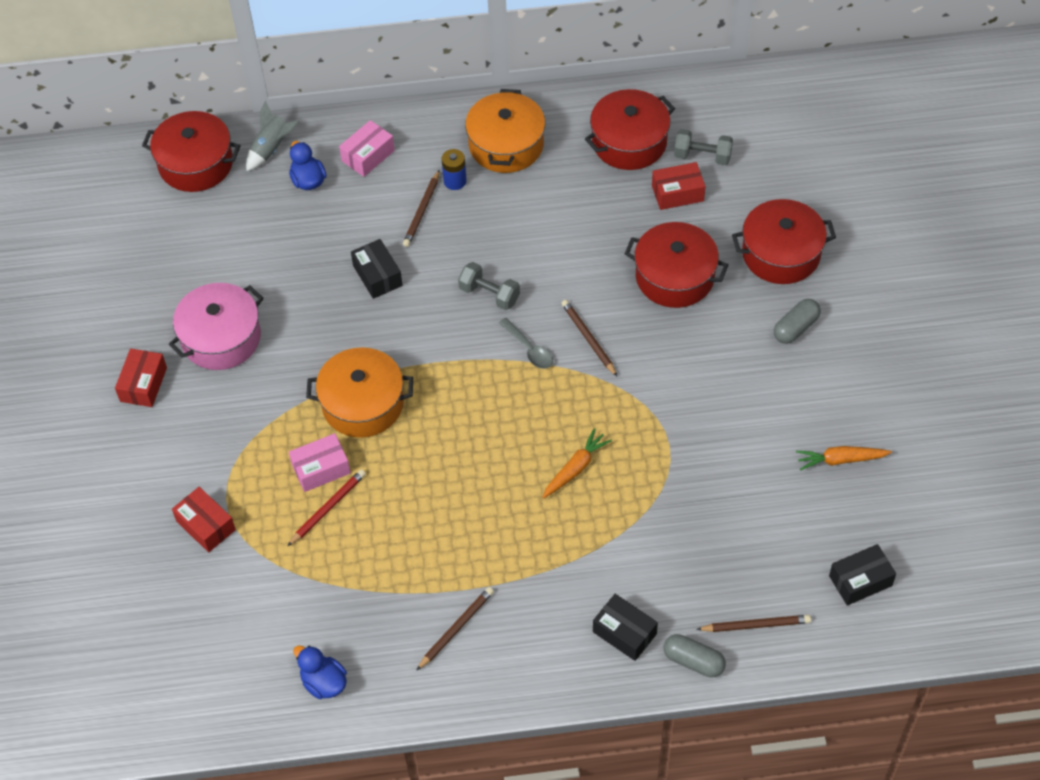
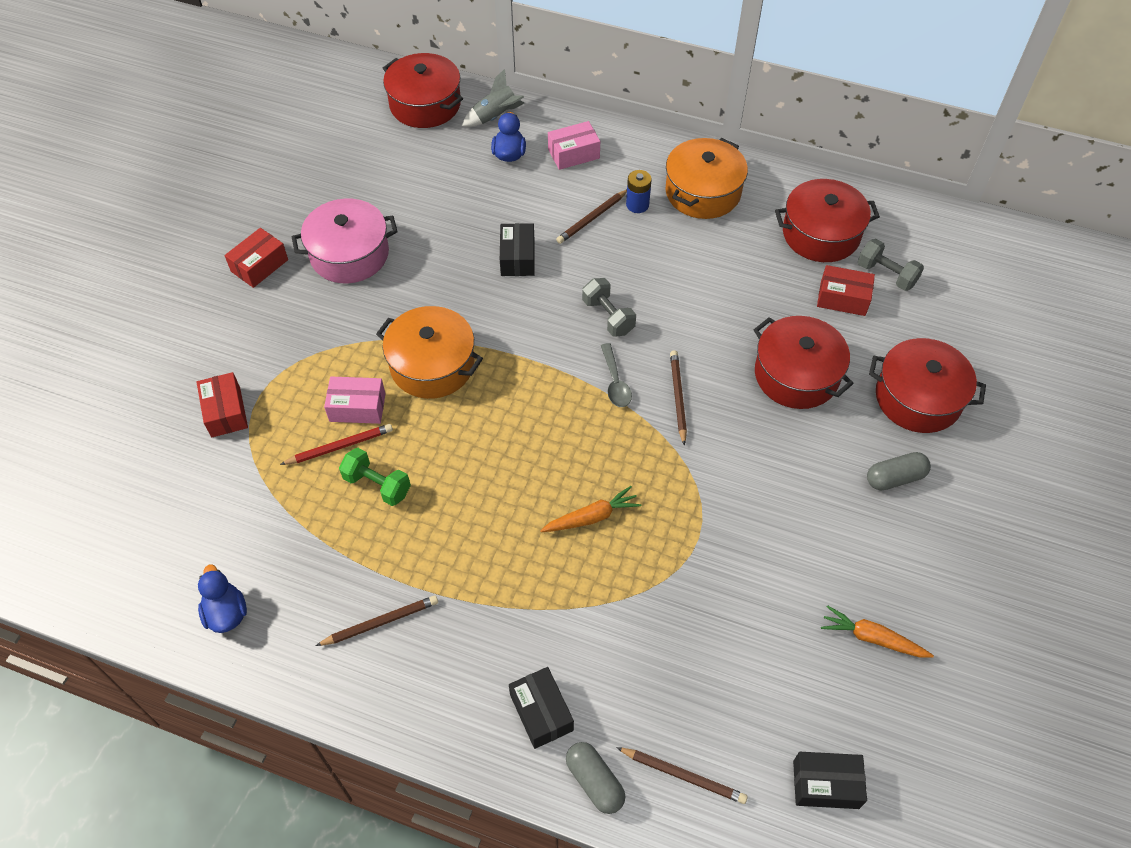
camera: 25 degrees right, 0 degrees up
none -> green dumbbell [339,448,411,506]

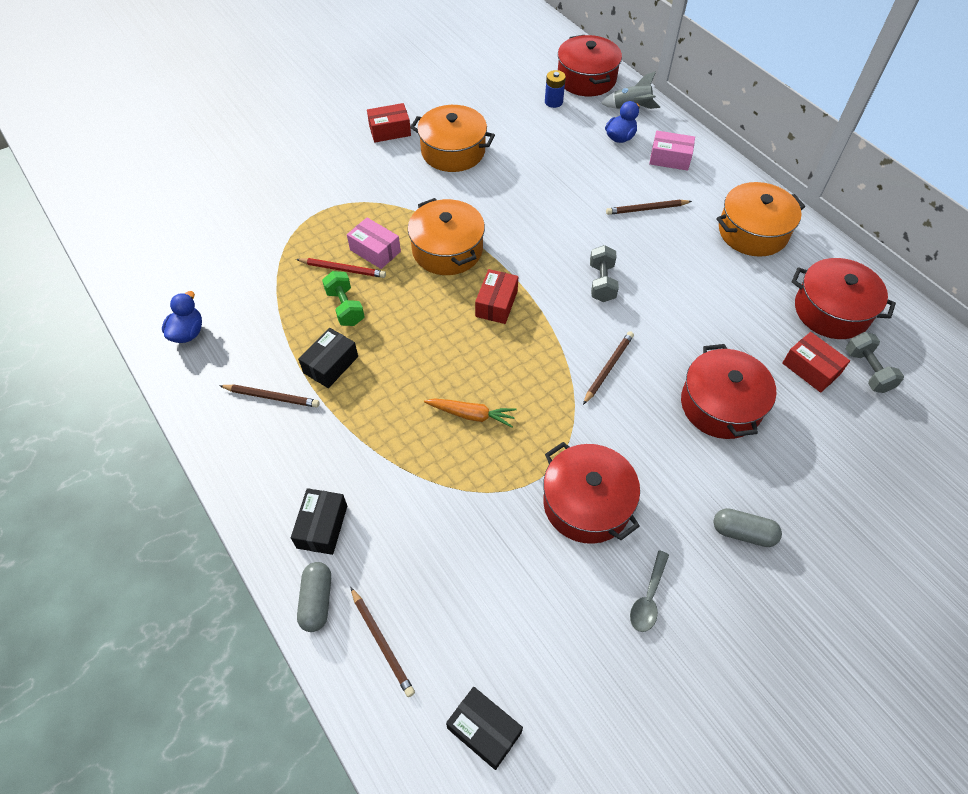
camera: 35 degrees right, 0 degrees up
red box [197,372,248,438] -> red box moved to [475,269,518,324]
pink pot [292,198,398,283] -> orange pot [410,105,495,172]
black box [500,223,534,276] -> black box moved to [298,328,358,388]
grey spoon [601,343,632,407] -> grey spoon moved to [630,550,669,632]
blue battery [626,170,652,213] -> blue battery moved to [545,70,566,108]
orange carrot [821,605,934,658] -> none
red pot [869,338,986,433] -> red pot moved to [543,442,640,544]

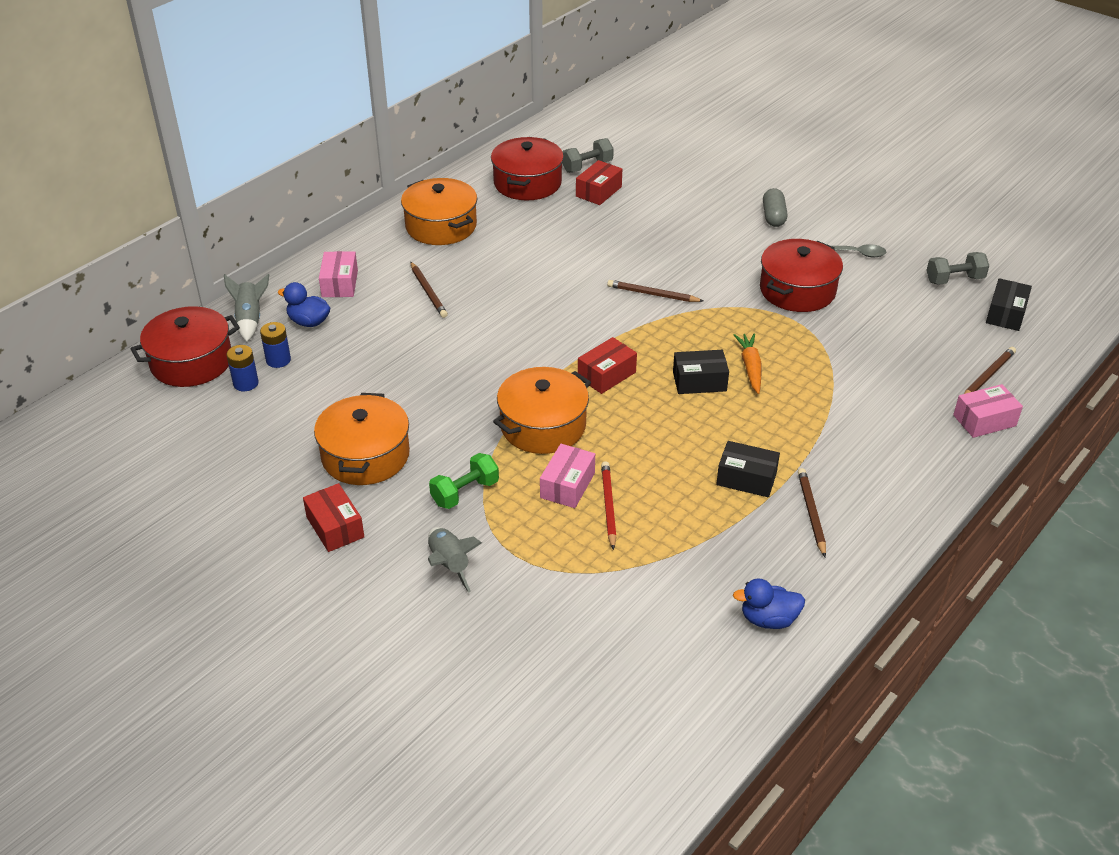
camera: 105 degrees left, 15 degrees down
black box [291,488,347,555] -> black box moved to [673,350,729,394]
grey capsule [297,562,331,632] -> pink box [953,384,1023,438]
green dumbbell [322,271,365,326] -> green dumbbell moved to [429,453,499,509]
red box [475,269,518,324] -> red box turned 45 degrees counterclockwise [578,337,637,394]
grey dumbbell [590,245,619,302] -> grey dumbbell moved to [926,252,989,285]
red pot [681,344,776,439] -> none
none -> blue battery [260,322,291,368]
none -> grey rocket [428,527,482,593]

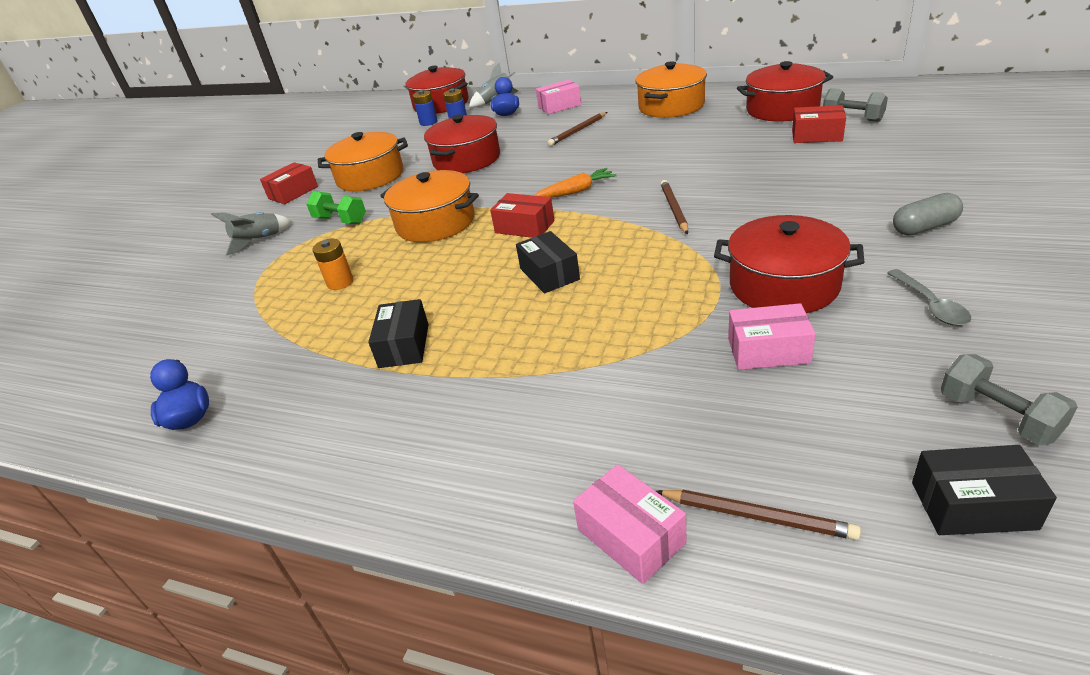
camera: 75 degrees right, 5 degrees down
pink box [540,444,595,508] -> pink box moved to [728,303,816,370]
red pencil [601,461,616,550] -> orange battery [312,239,354,290]
orange carrot [734,333,762,394] -> orange carrot moved to [534,168,617,198]
brown pencil [798,468,826,557] -> none
none -> red pot [424,114,500,173]

